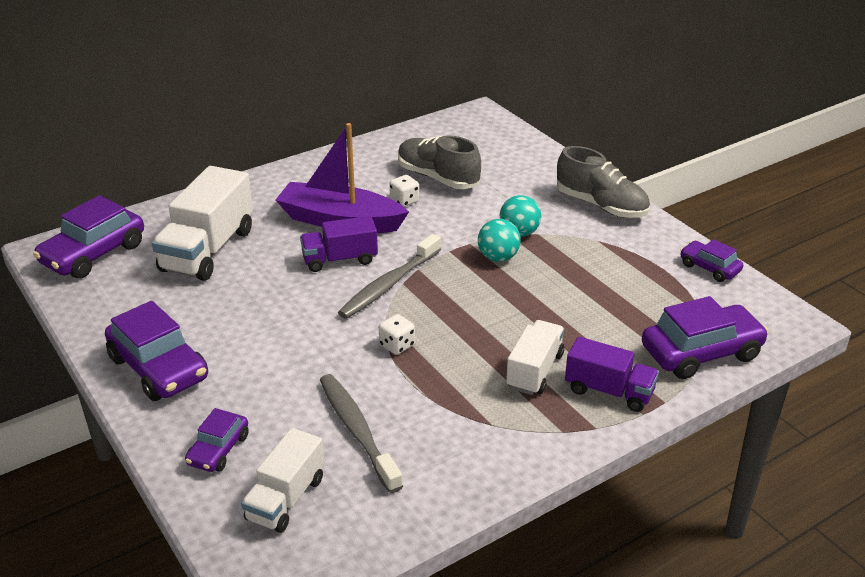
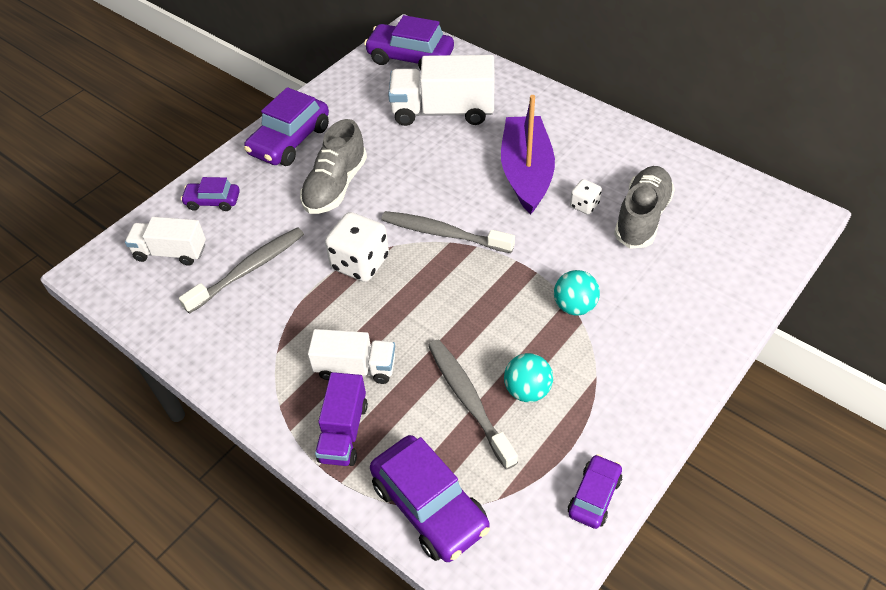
camera: 75 degrees right, 15 degrees up
purple truck [300,216,378,272] -> none
white dice [379,314,415,355] -> white dice [325,212,389,282], size x1.89
turquoise ball [478,219,521,262] -> turquoise ball moved to [504,353,553,402]
grey shoe [557,146,650,218] -> grey shoe moved to [300,119,367,214]
none -> grey toothbrush [428,340,518,470]

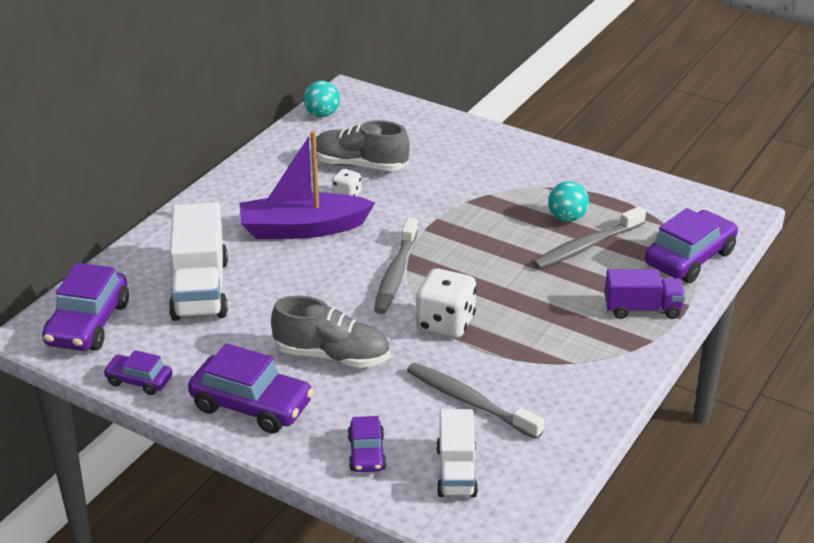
camera: 100 degrees left, 15 degrees down
white truck [308,329,395,384] -> none
turquoise ball [554,270,600,316] -> turquoise ball moved to [303,80,340,117]
purple car [568,454,622,529] -> purple car moved to [103,350,173,395]

